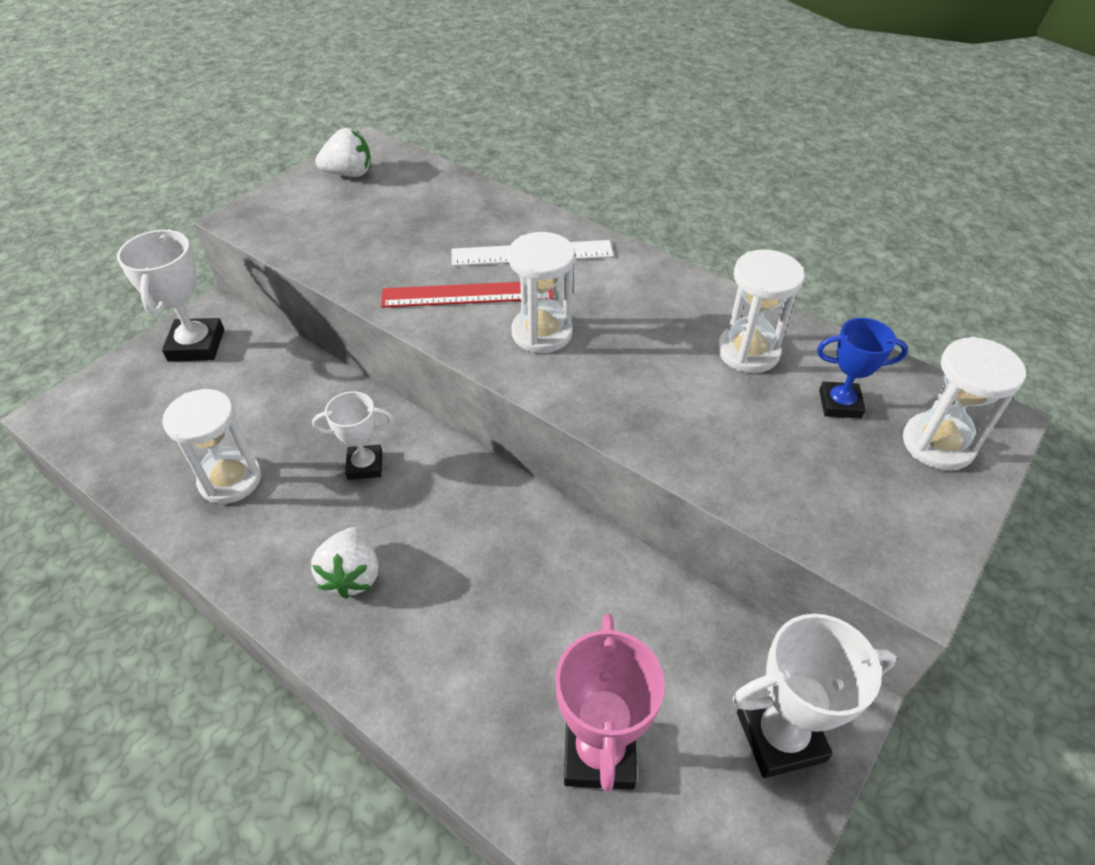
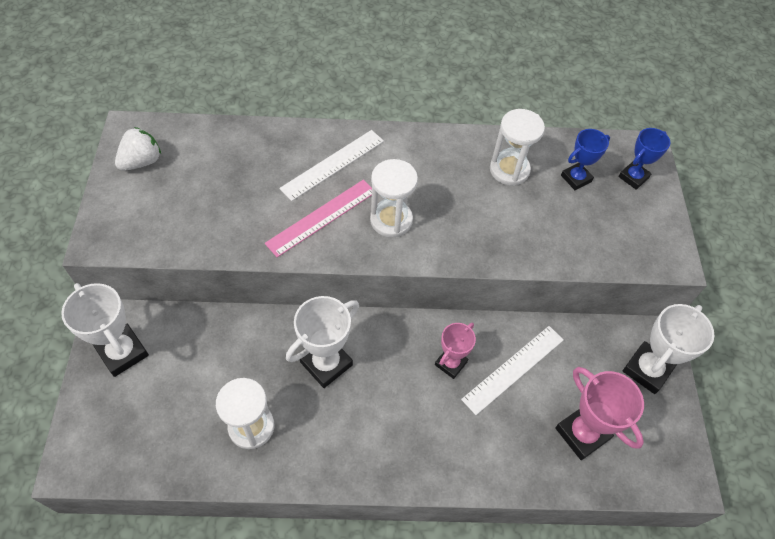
camera: 40 degrees left, 10 degrees up
white strawberry [311,527,378,599] -> none
white trophy [312,391,393,480] -> white trophy [286,296,359,388], size x1.57
red ruler [381,282,553,308] -> pink ruler [265,180,372,257]
white hourglass [903,337,1026,471] -> blue trophy [618,128,670,190]
none -> pink trophy [435,323,476,379]
none -> white ruler [461,326,564,415]

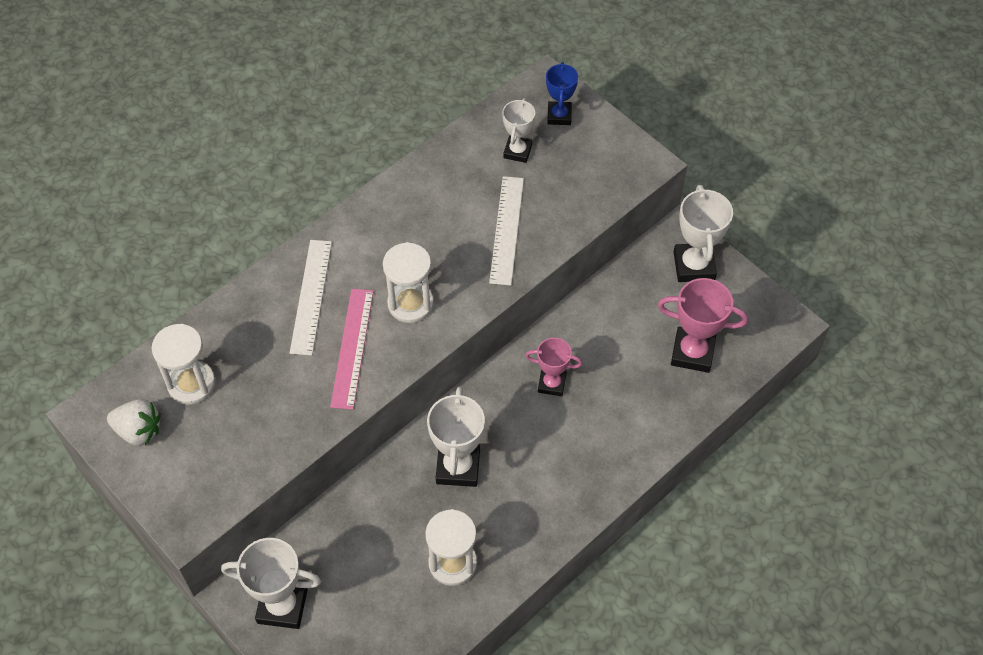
camera: 40 degrees left, 0 degrees up
white strawberry [115,127,161,171] -> white strawberry turned 105 degrees clockwise [107,399,161,446]
pink trophy [435,323,476,379] -> pink trophy turned 75 degrees counterclockwise [525,338,582,396]
white ruler [461,326,564,415] -> white ruler moved to [489,176,524,286]
white hourglass [490,109,545,186] -> white hourglass moved to [152,324,216,405]
blue trophy [561,129,610,190] -> white trophy [502,98,535,163]

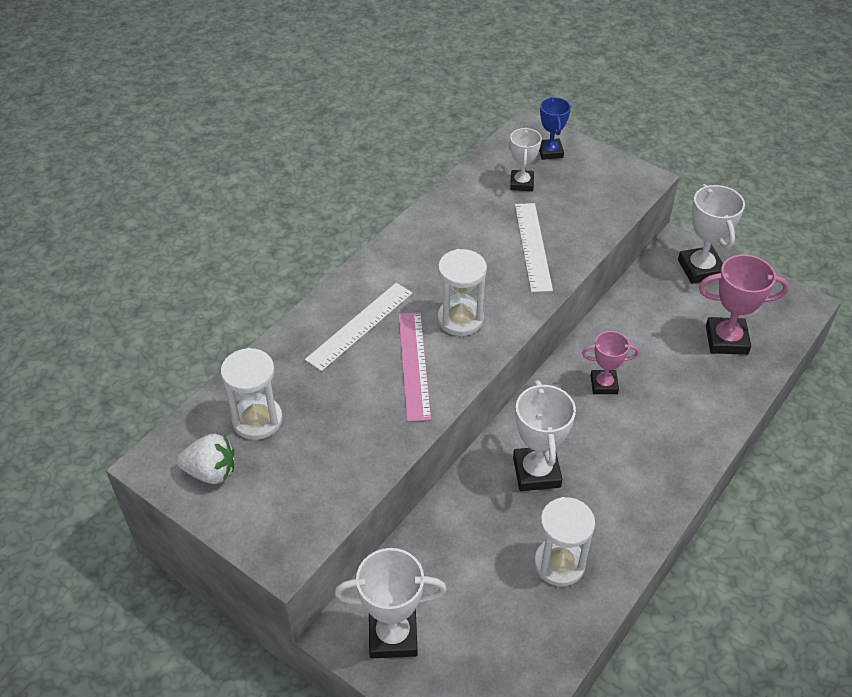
camera: 10 degrees left, 10 degrees down
white ruler [290,240,332,356] -> white ruler turned 45 degrees clockwise [305,283,412,371]

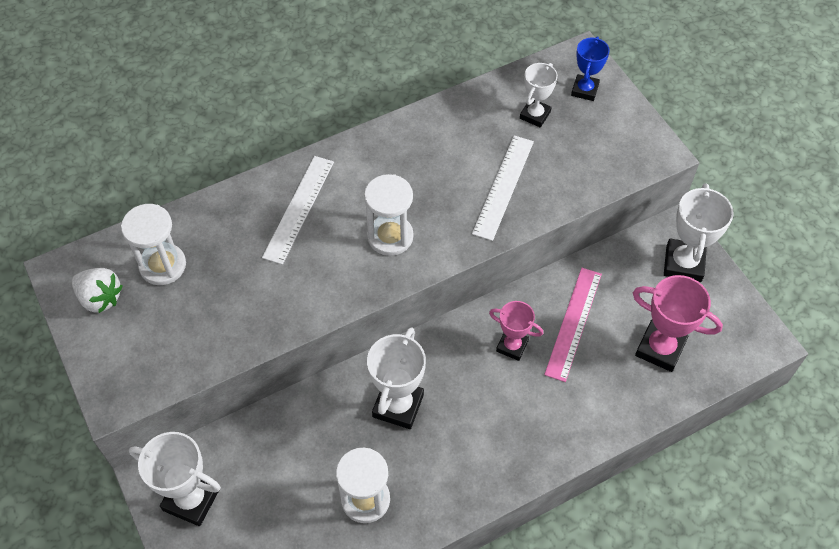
camera: 25 degrees right, 10 degrees up
white ruler [305,283,412,371] -> white ruler turned 45 degrees counterclockwise [262,156,334,265]
pink ruler [398,312,431,422] -> pink ruler moved to [544,268,602,382]

